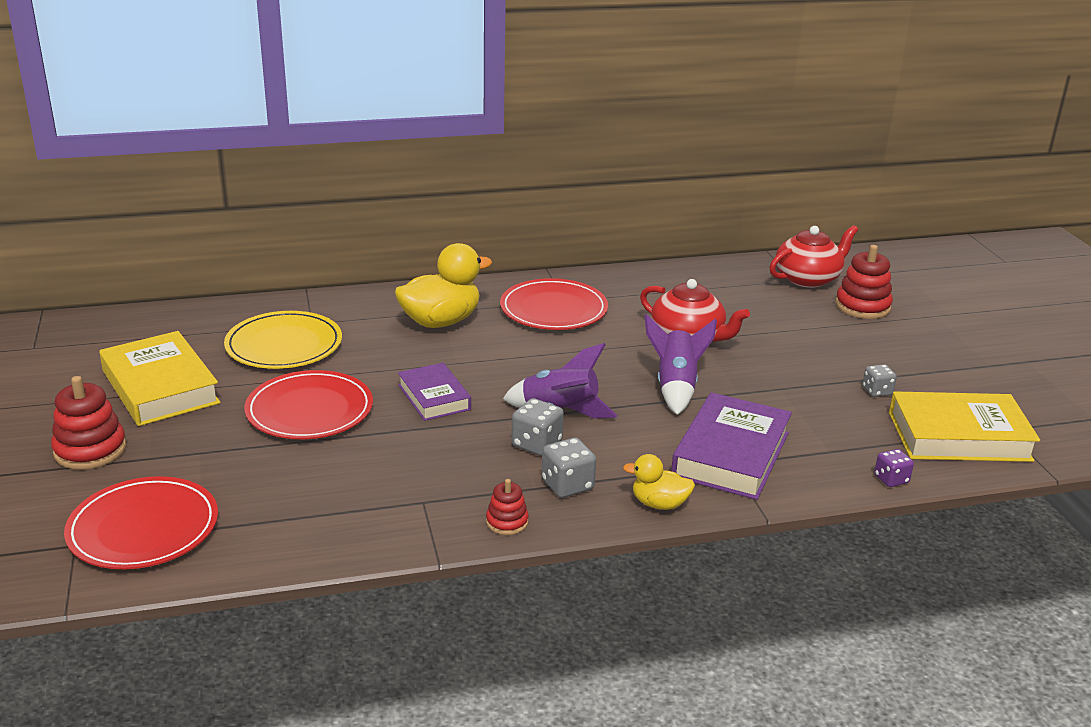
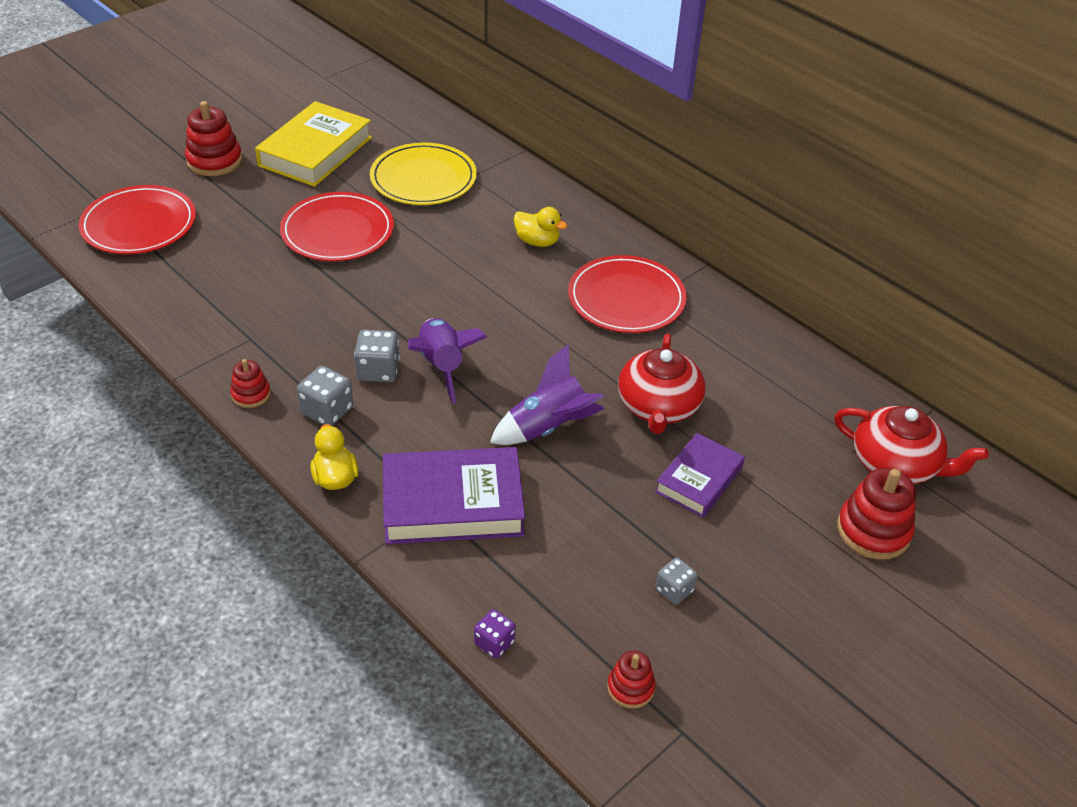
camera: 60 degrees right, 15 degrees up
yellow duck [395,243,492,328] -> yellow duck [514,207,568,247], size x0.55
purple book [398,363,471,421] -> purple book moved to [655,433,745,518]
yellow book [889,391,1040,462] -> red stacking toy [607,651,655,709]

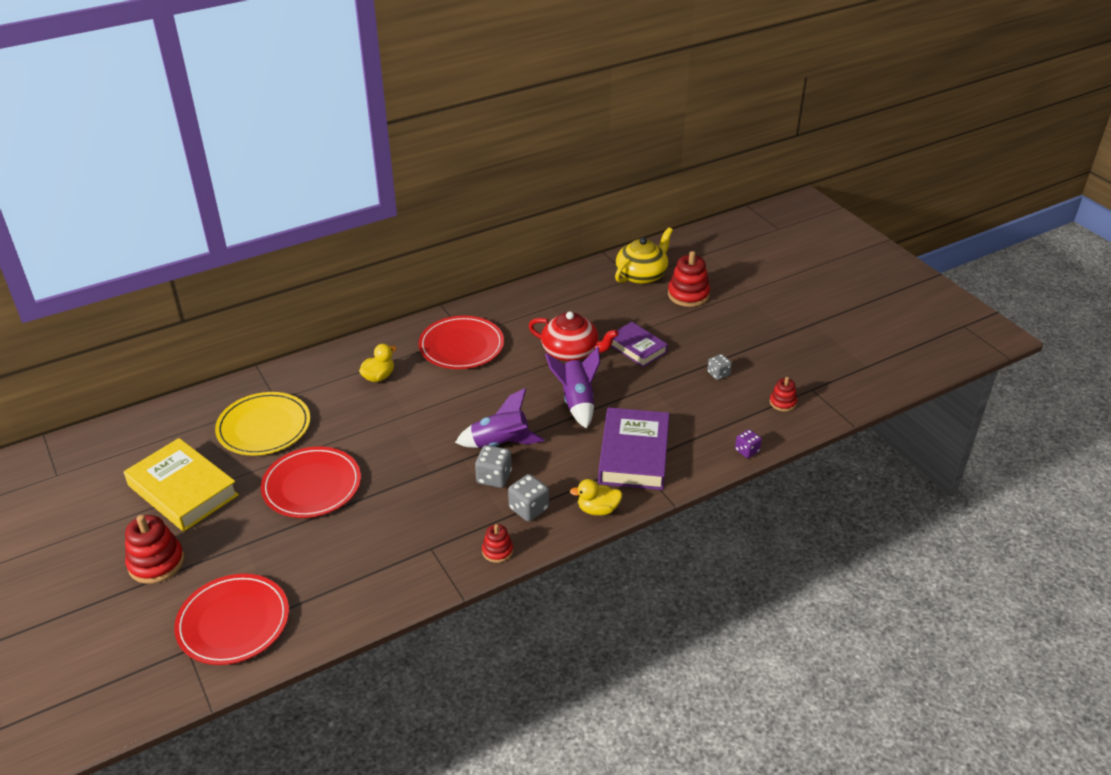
camera: 75 degrees left, 5 degrees down
red teapot [834,406,988,484] -> yellow teapot [615,227,673,284]

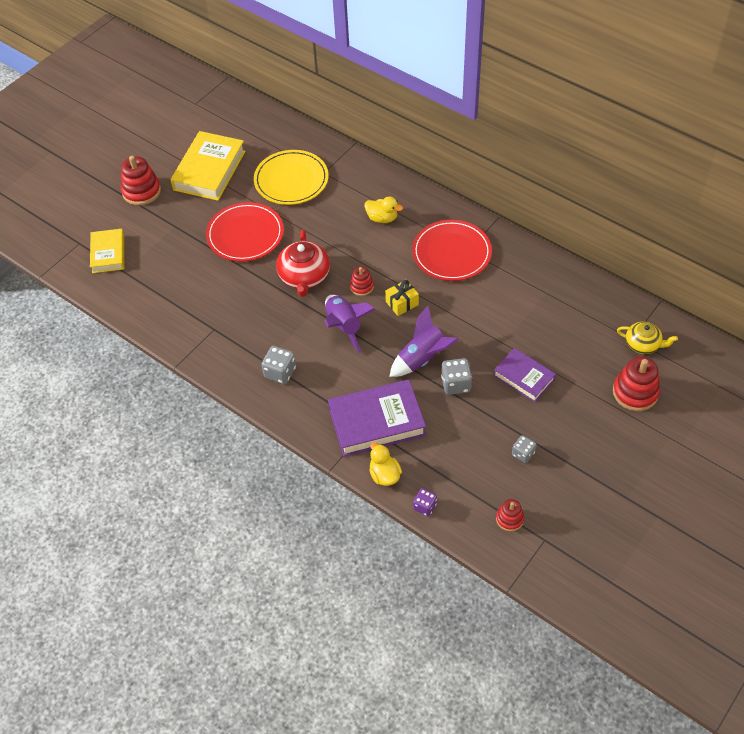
camera: 70 degrees right, 15 degrees up
red plate [174,574,289,665] -> yellow book [90,229,124,273]
grey dice [475,445,512,488] -> grey dice moved to [441,358,472,395]
red stacking toy [482,524,513,563] -> red stacking toy moved to [350,267,374,296]
red teapot [529,311,619,361] -> red teapot moved to [276,230,330,297]
yellow duck [570,479,622,516] -> yellow duck moved to [369,442,402,486]
purple book [611,322,668,367] -> purple book turned 75 degrees counterclockwise [493,348,556,402]
yellow teapot [615,227,673,284] -> yellow teapot [617,322,678,354], size x0.63
none -> yellow gift [385,280,419,316]

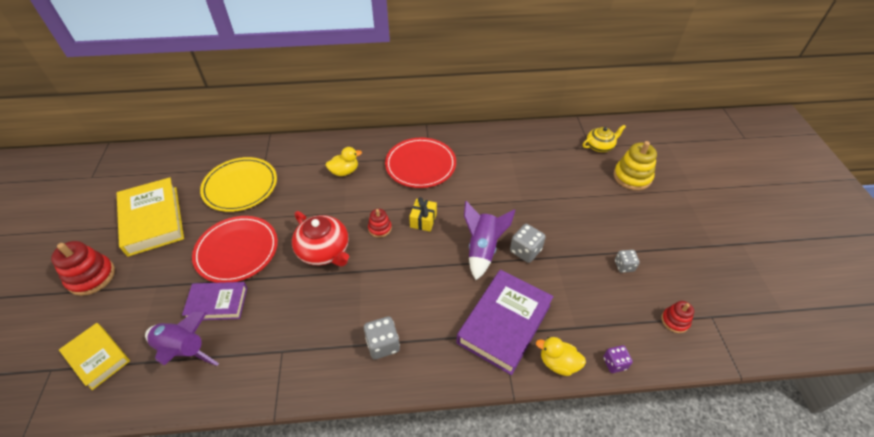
camera: 45 degrees left, 5 degrees down
purple rocket [325,295,375,353] -> purple rocket moved to [145,312,219,366]
purple book [493,348,556,402] -> purple book moved to [182,282,247,320]
red stacking toy [613,357,660,411] -> yellow stacking toy [614,141,657,190]

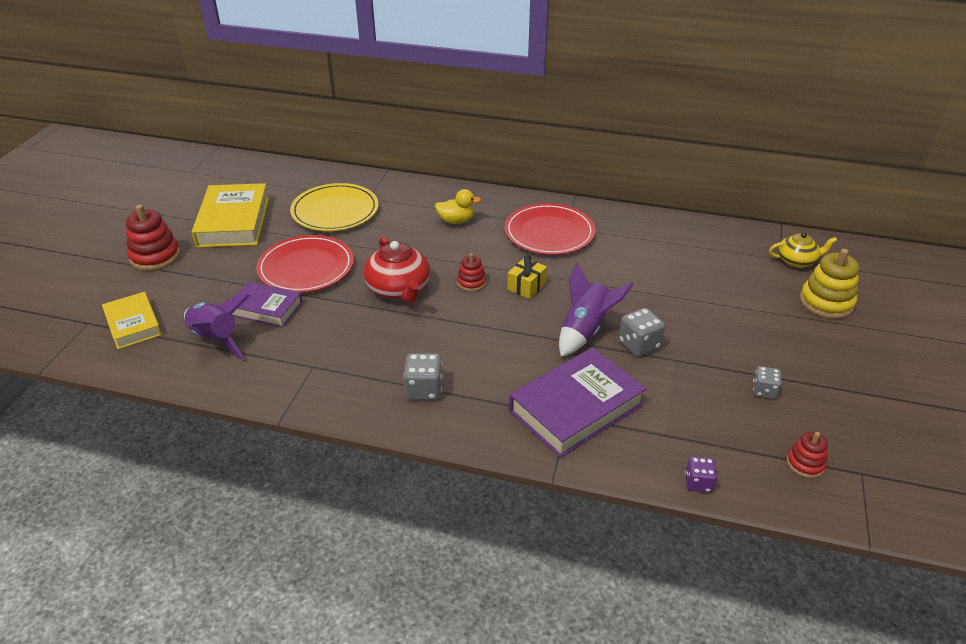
camera: 20 degrees right, 10 degrees down
yellow duck [536,337,586,376] -> none

